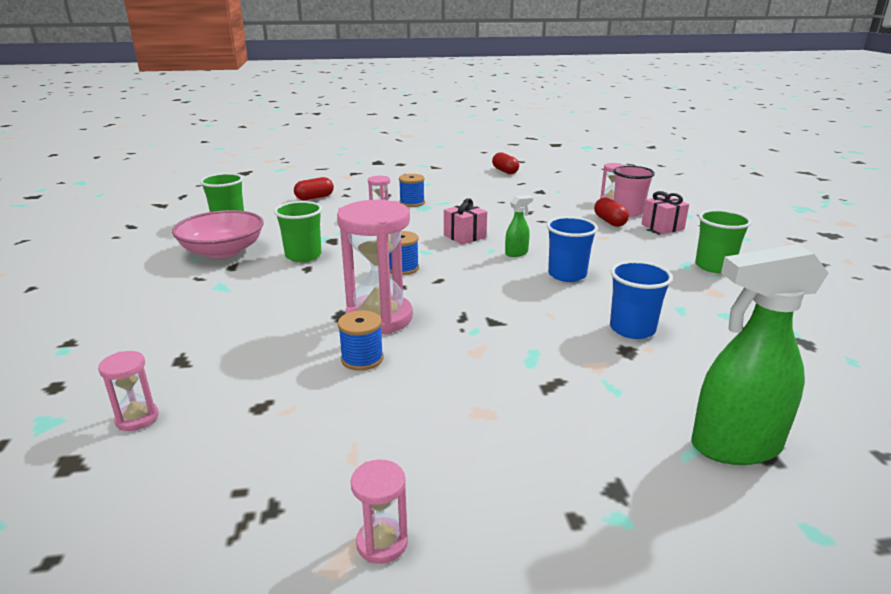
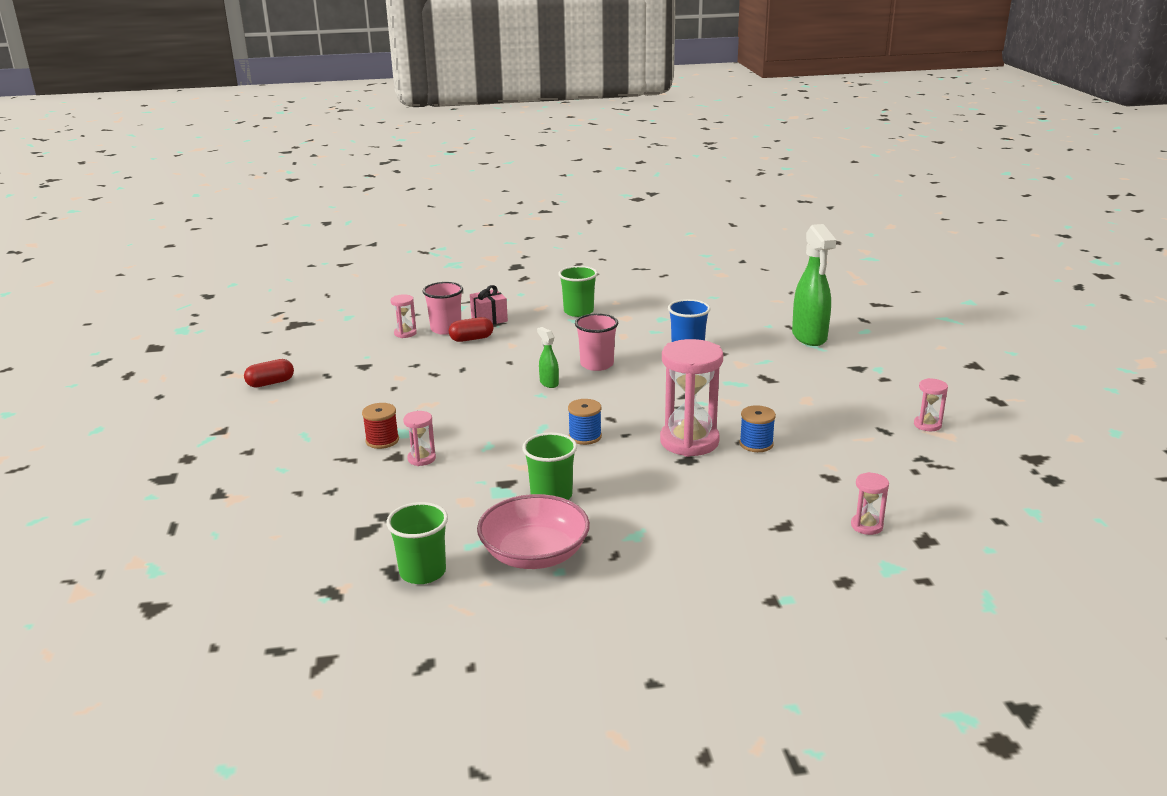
camera: 90 degrees left, 0 degrees up
red capsule [294,177,334,200] -> none
blue spool [399,174,425,207] -> red spool [362,403,399,449]
pink gift [444,198,487,245] -> none
blue cup [547,216,598,282] -> pink cup [575,313,618,371]

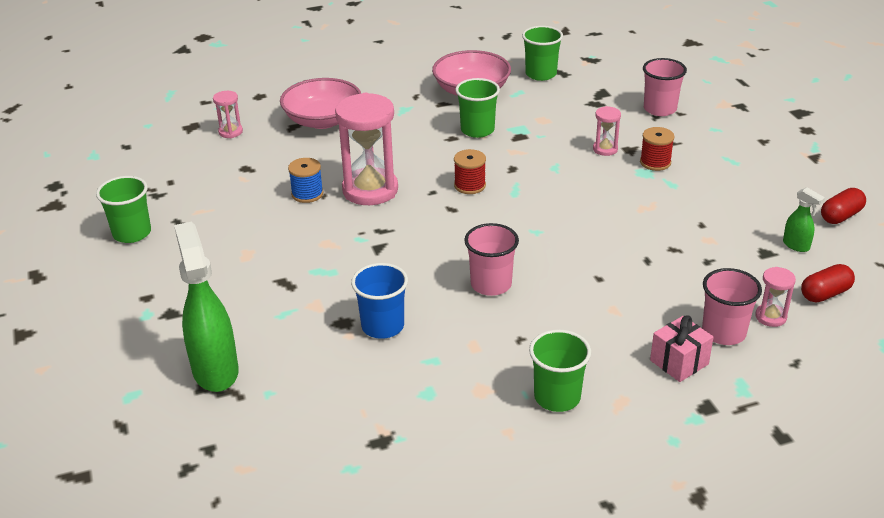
camera: 170 degrees right, 10 degrees up
red capsule [449,317,493,342] -> red capsule moved to [801,264,855,303]
green spray bottle [537,327,559,388] -> green spray bottle moved to [783,187,825,252]
blue spool [568,399,602,445] -> red spool [454,149,486,194]
pink hourglass [914,378,948,431] -> green cup [96,176,151,243]
none -> pink bowl [280,78,361,129]
none -> pink cup [643,58,687,116]

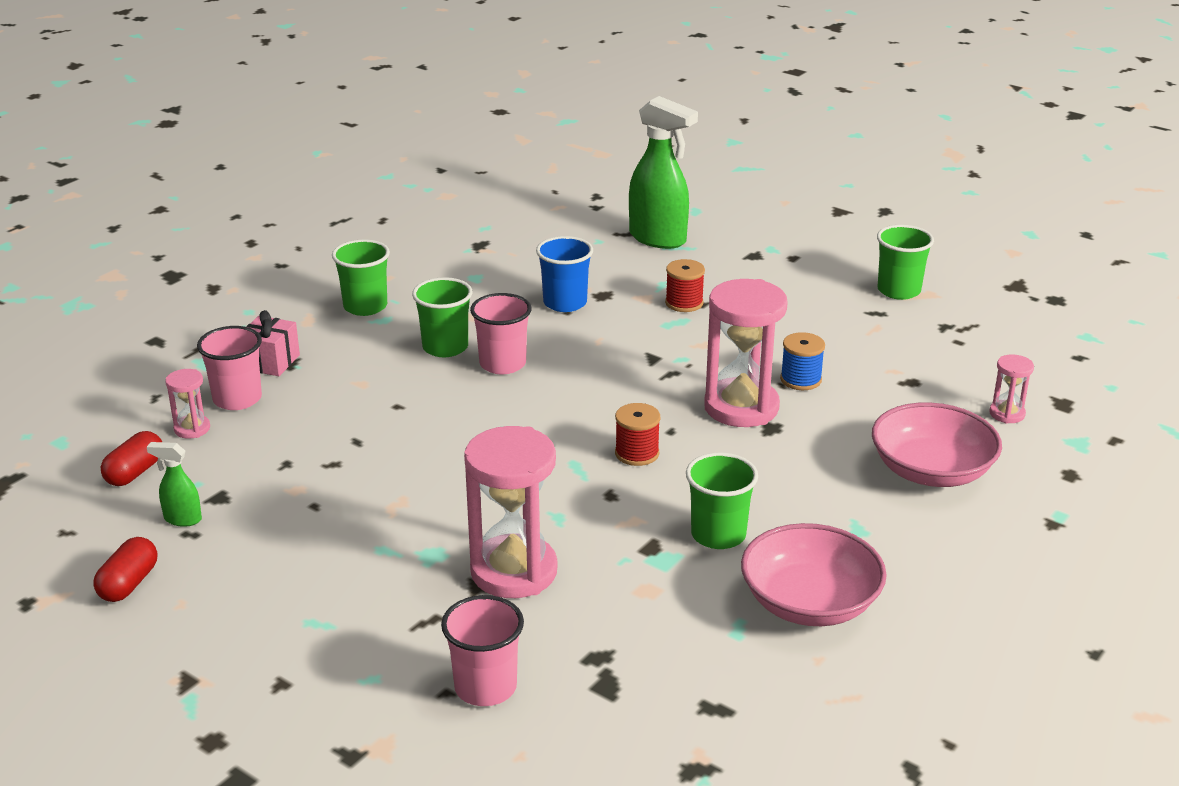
camera: 145 degrees right, 5 degrees down
green cup [522,26,563,81] -> green cup moved to [412,277,472,357]
pink hourglass [593,106,621,156] -> pink hourglass [464,426,557,598], size x2.14
red spool [640,127,675,171] -> red spool moved to [665,259,705,312]

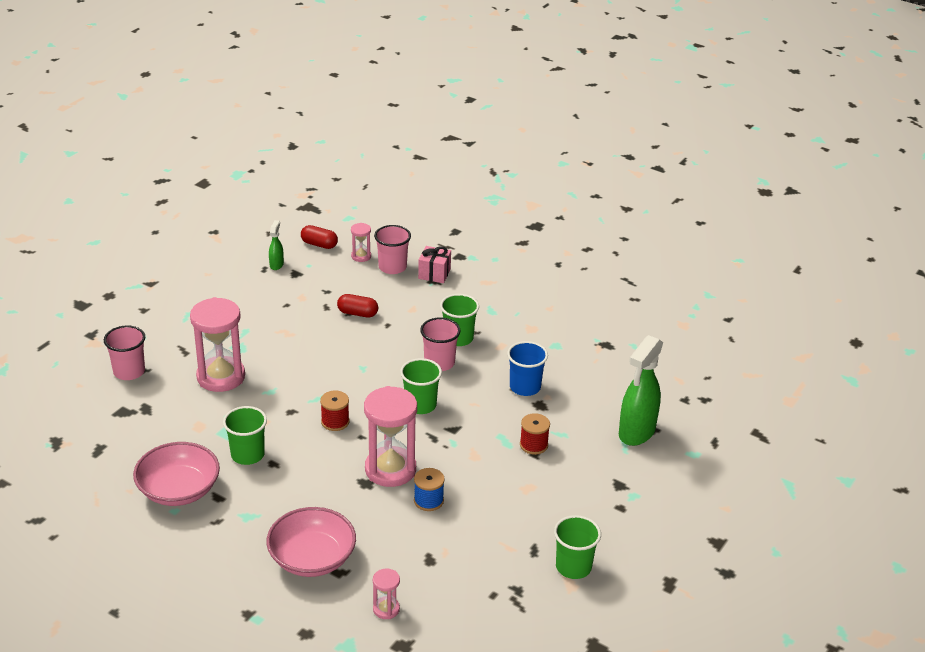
camera: 85 degrees right, 5 degrees up
red capsule [93,537,157,602] -> red capsule moved to [337,294,378,318]
green cup [332,240,390,316] -> green cup moved to [400,358,442,414]

